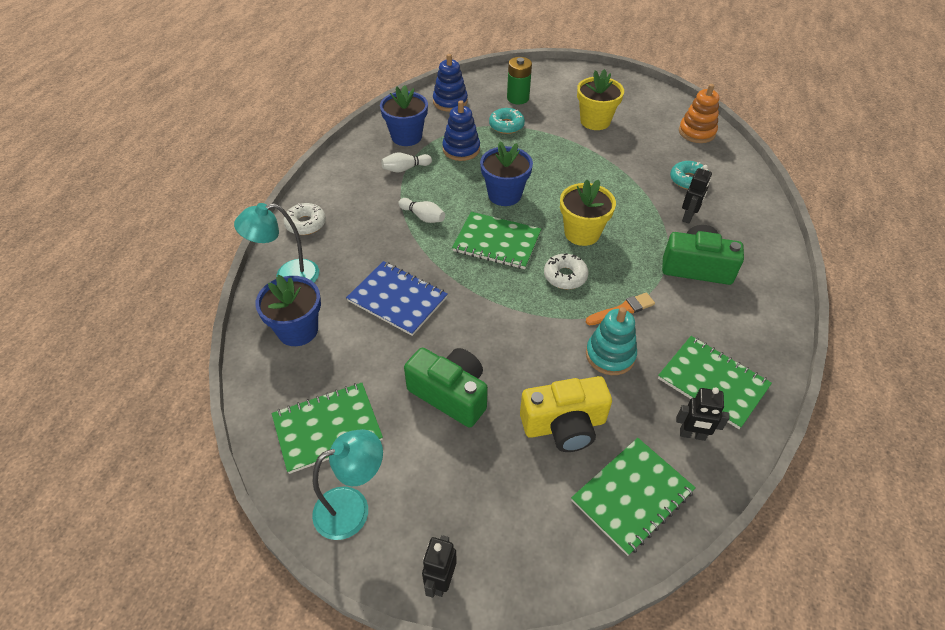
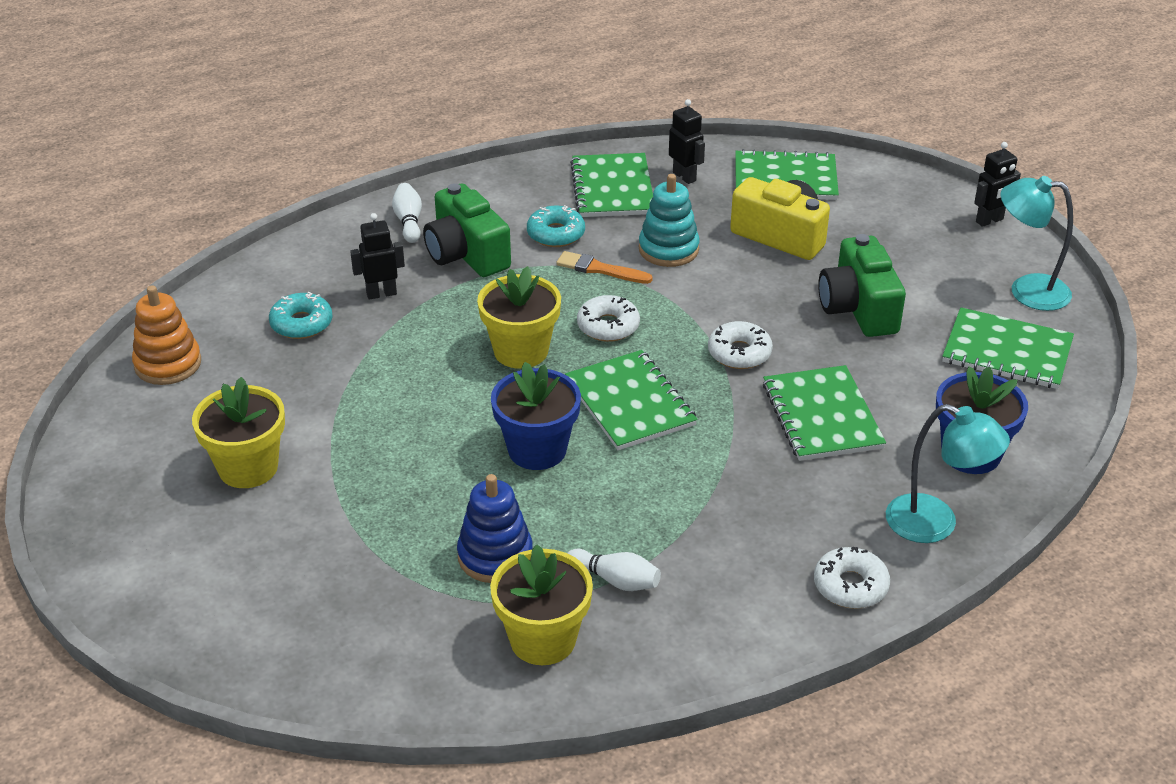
camera: 135 degrees left, 10 degrees down
blue notebook [346,261,448,336] -> green notebook [763,365,886,461]
blue flower pot [380,85,428,146] -> yellow flower pot [490,545,593,665]
white bowling pin [398,198,445,223] -> white bowling pin moved to [392,183,422,243]
blue stacking toy [433,54,468,112] -> none
turquoise donut [489,108,525,134] -> turquoise donut moved to [527,205,585,247]
green battery [507,57,532,104] -> none
none -> white donut [708,321,773,369]

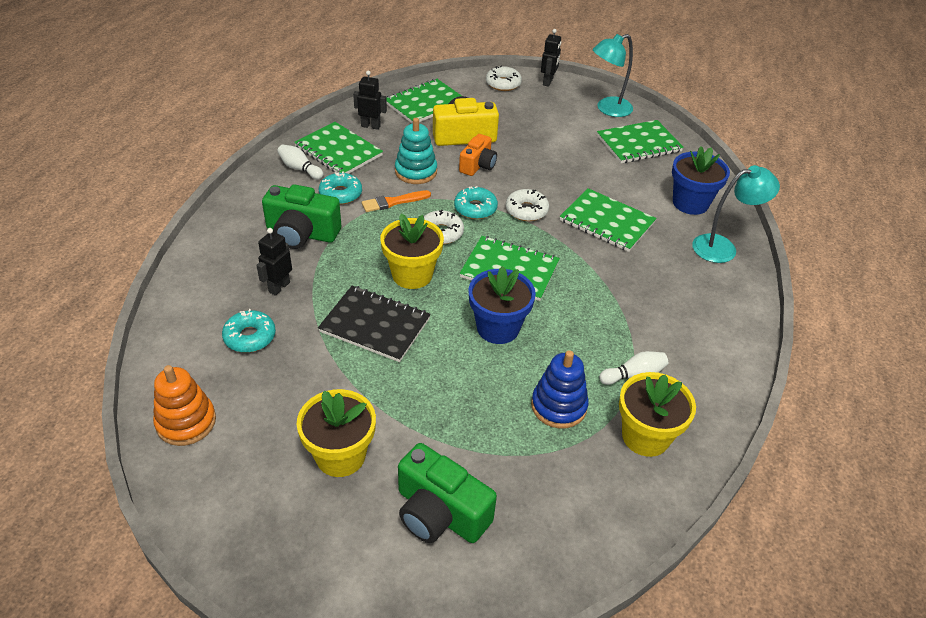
camera: 45 degrees left, 5 degrees up
white bowling pin [392,183,422,243] -> white bowling pin moved to [277,144,324,180]
white donut [814,547,890,609] -> white donut moved to [486,65,522,91]
green camera [818,234,906,337] -> green camera moved to [398,443,497,543]
none -> black notebook [318,286,431,362]
none -> turquoise donut [454,186,498,219]
none -> orange camera [459,134,497,176]

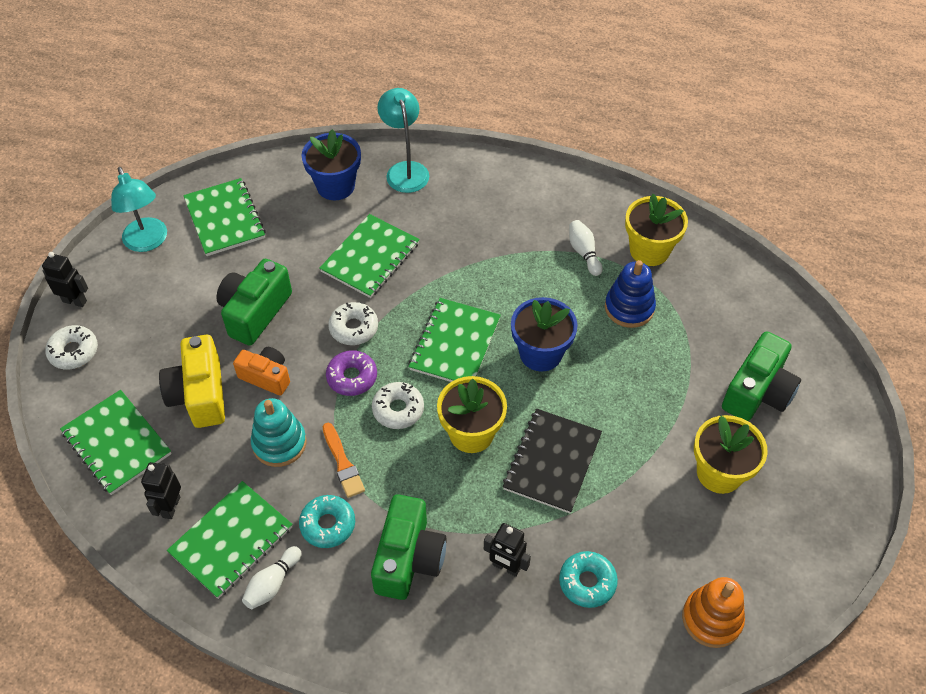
camera: 90 degrees left, 10 degrees up
turquoise donut [454,186,498,219] -> purple donut [326,350,377,396]
none -> green camera [216,259,292,345]

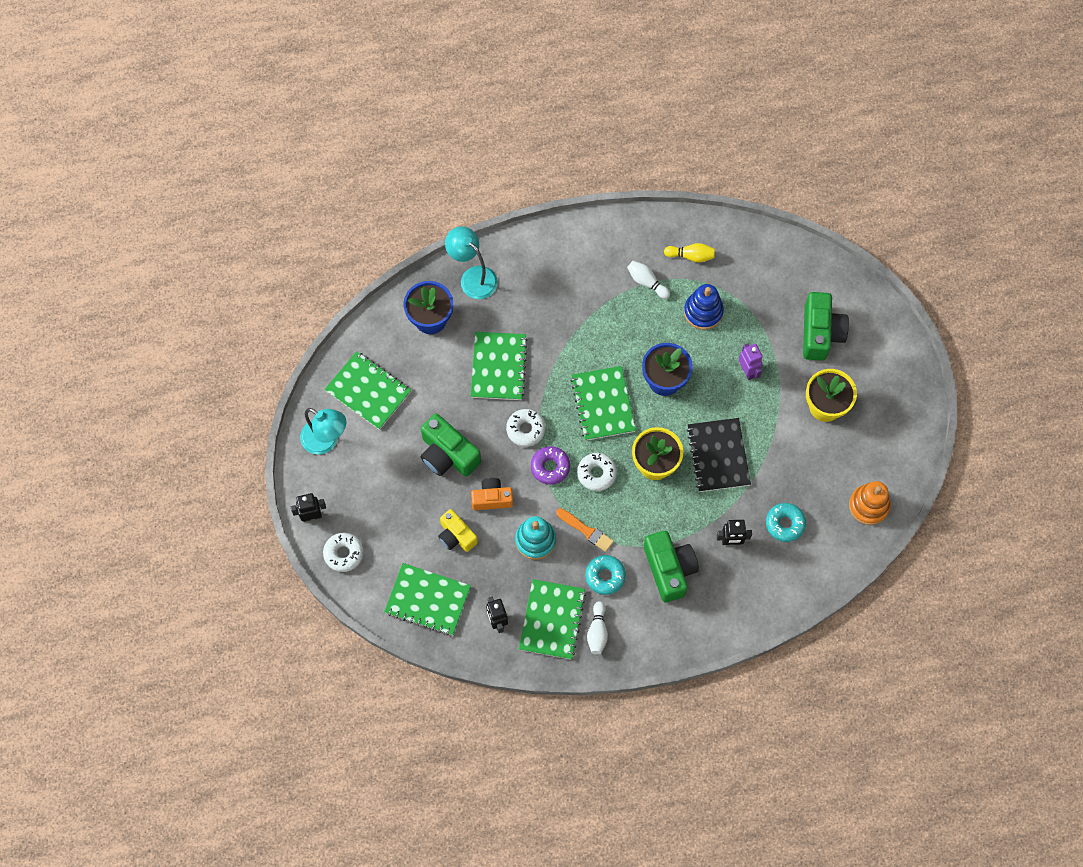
camera: 30 degrees left, 15 degrees up
yellow camera [159,335,225,428] -> yellow camera [438,509,478,552], size x0.65
green camera [216,259,292,345] -> green camera turned 45 degrees counterclockwise [421,413,481,477]
yellow flower pot [625,194,688,266] -> yellow bowling pin [664,243,715,263]
none -> purple robot [739,343,763,380]

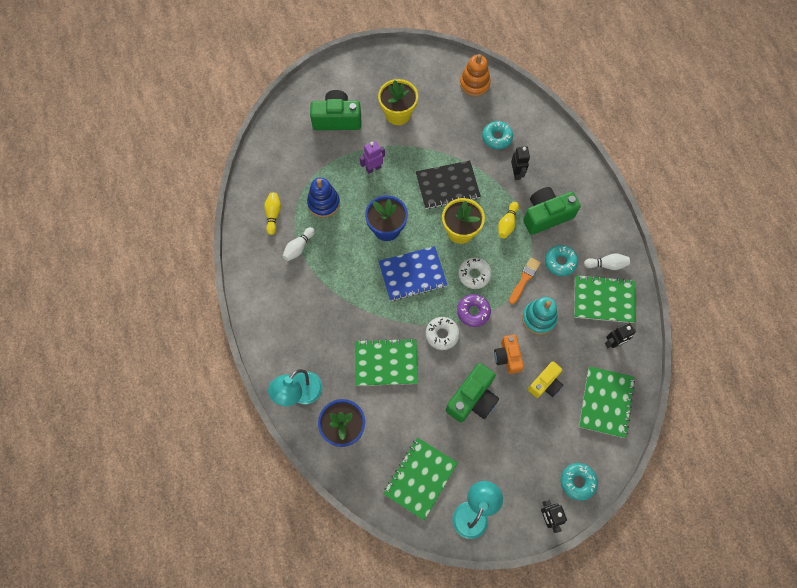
camera: 95 degrees left, 0 degrees up
white donut [323,532,364,572] -> turquoise donut [561,463,598,501]
green notebook [571,366,636,441] -> blue notebook [379,246,447,301]
none -> yellow bowling pin [498,202,519,238]

